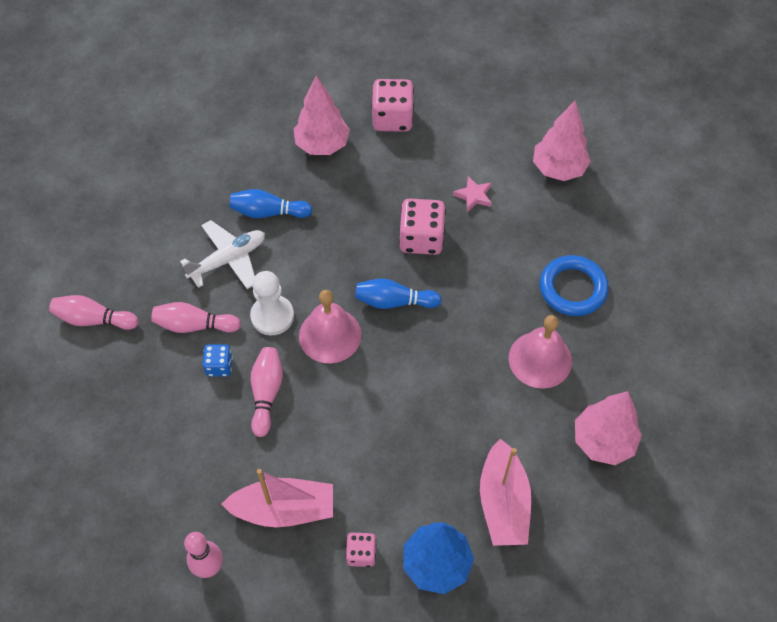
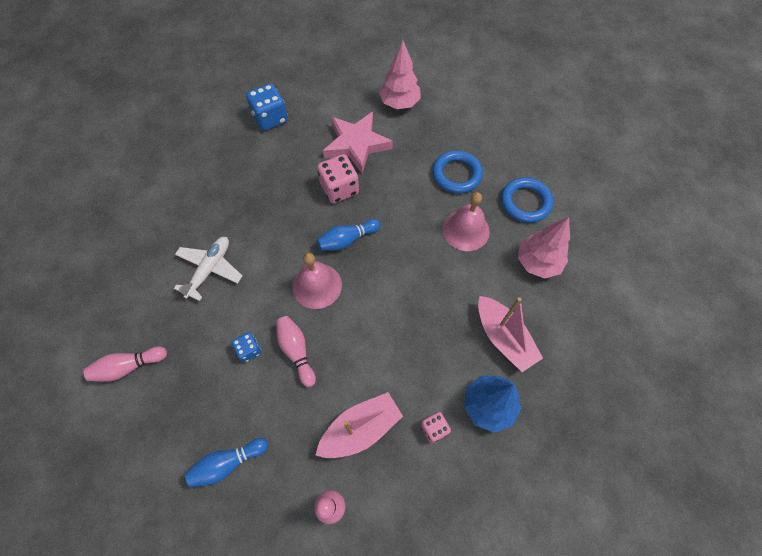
camera: 30 degrees left, 5 degrees up
pink bowling pin [151,302,241,333] -> none
blue bowling pin [229,189,313,218] -> blue bowling pin moved to [185,438,268,487]
white pawn [250,271,294,335] -> none
pink tree [293,75,350,155] -> none
pink dice [372,79,414,132] -> blue dice [246,83,288,131]
pink star [453,176,492,212] -> pink star [323,112,393,173], size x2.30
none -> blue ring [501,177,553,223]

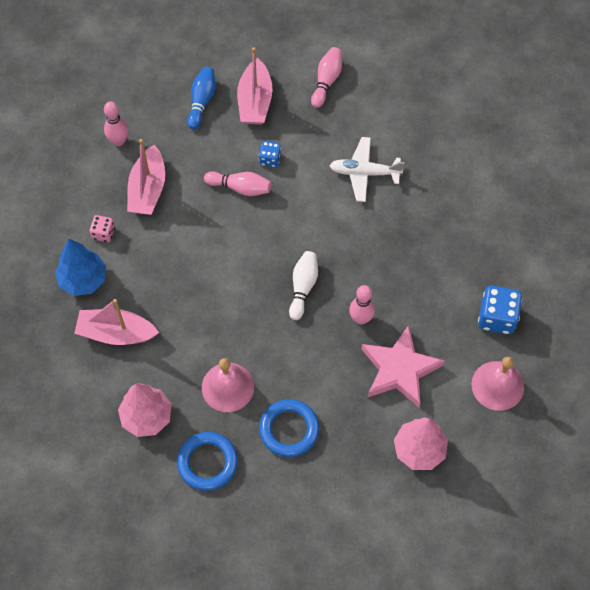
camera: 130 degrees right, 0 degrees up
white plane [174,237,242,301] -> white plane turned 120 degrees clockwise [329,137,404,202]
pink bell [292,253,342,309] -> pink bell moved to [471,357,524,411]
pink dice [317,154,359,203] -> pink bowling pin [349,285,375,324]
blue bowling pin [317,219,380,251] -> white bowling pin [289,251,318,320]
none -> pink boat [237,47,273,125]

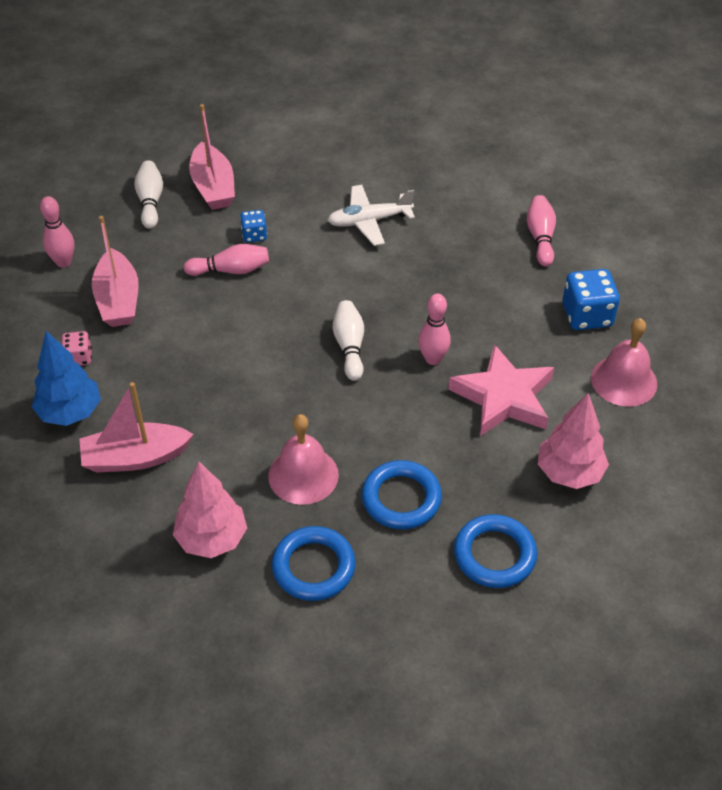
camera: 20 degrees left, 15 degrees down
blue bowling pin [187,67,216,129] -> white bowling pin [134,160,163,229]
pink bowling pin [311,47,342,108] -> pink bowling pin moved to [527,195,556,266]
none -> blue ring [454,514,537,588]

